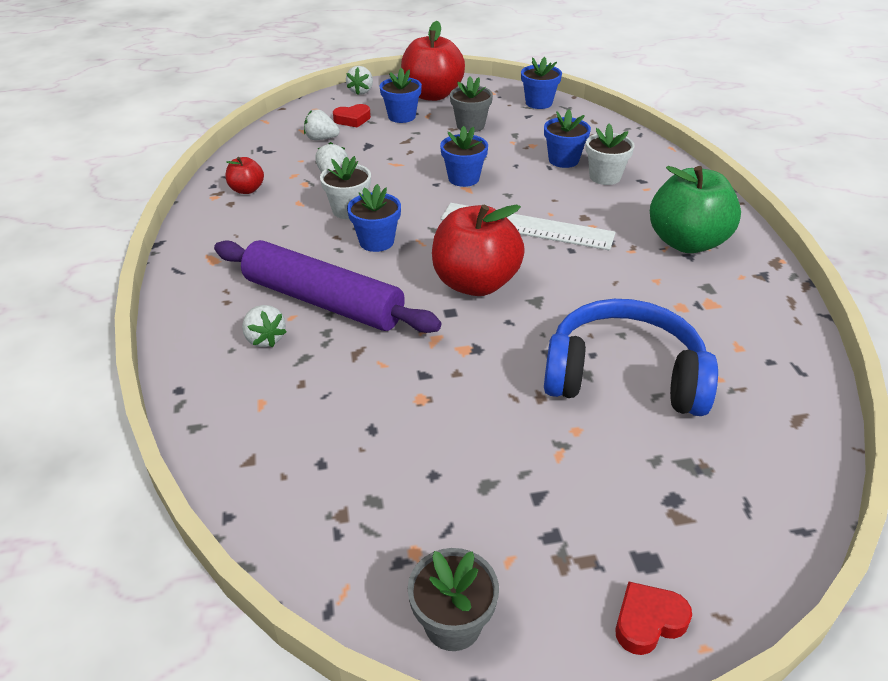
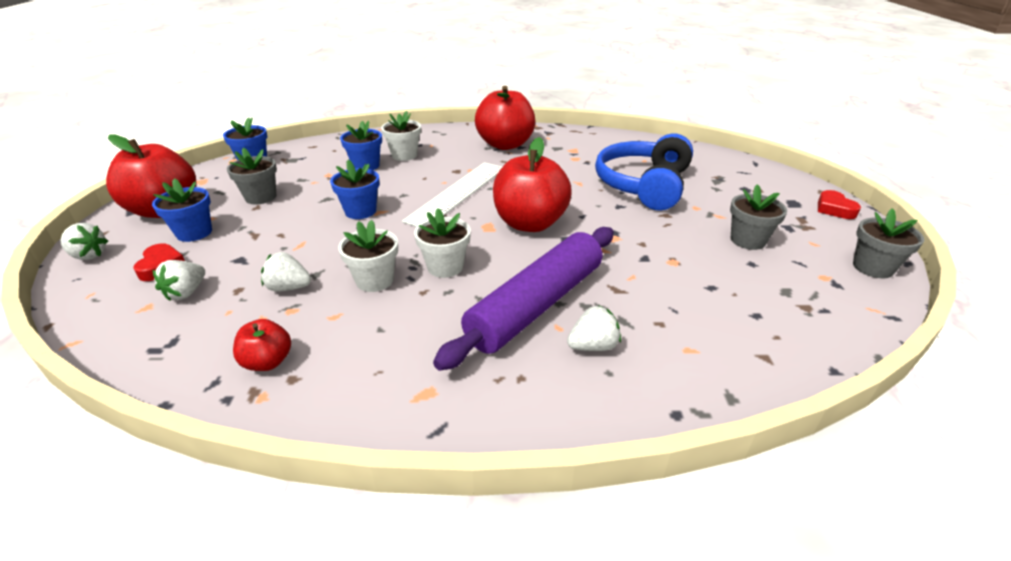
camera: 80 degrees left, 5 degrees down
blue flower pot [347,184,401,252] -> white flower pot [414,208,471,278]
green apple [650,166,741,253] -> red apple [475,86,535,150]
none -> grey flower pot [730,184,787,250]

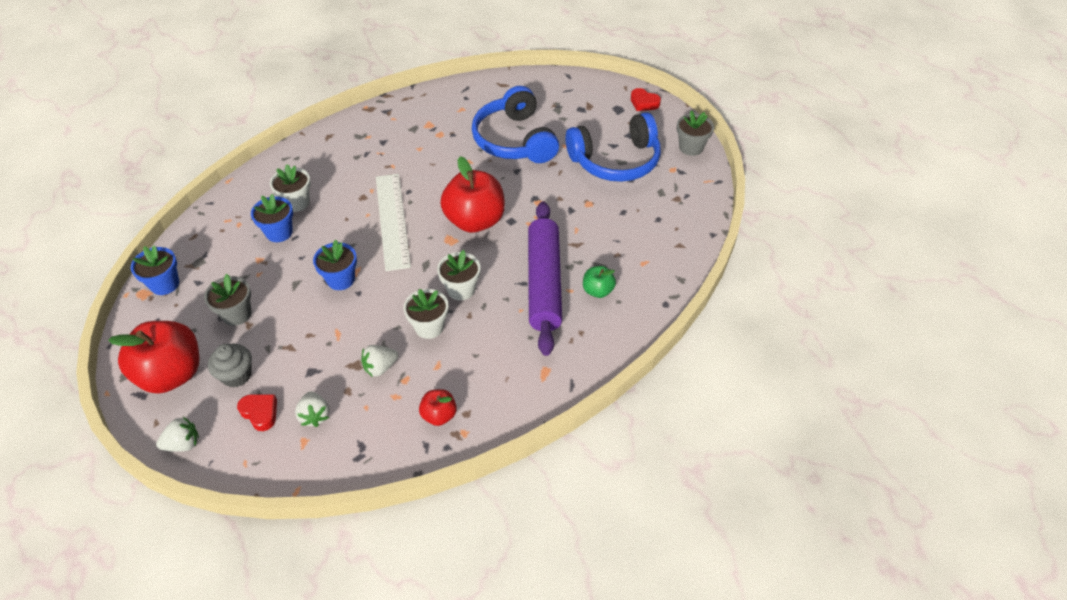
camera: 40 degrees left, 15 degrees up
blue flower pot [152,178,212,242] -> grey cupcake [208,344,252,388]
red apple [475,86,535,150] -> none
white strawberry [567,305,621,351] -> green apple [583,266,616,298]
grey flower pot [730,184,787,250] -> blue headphones [565,112,661,182]

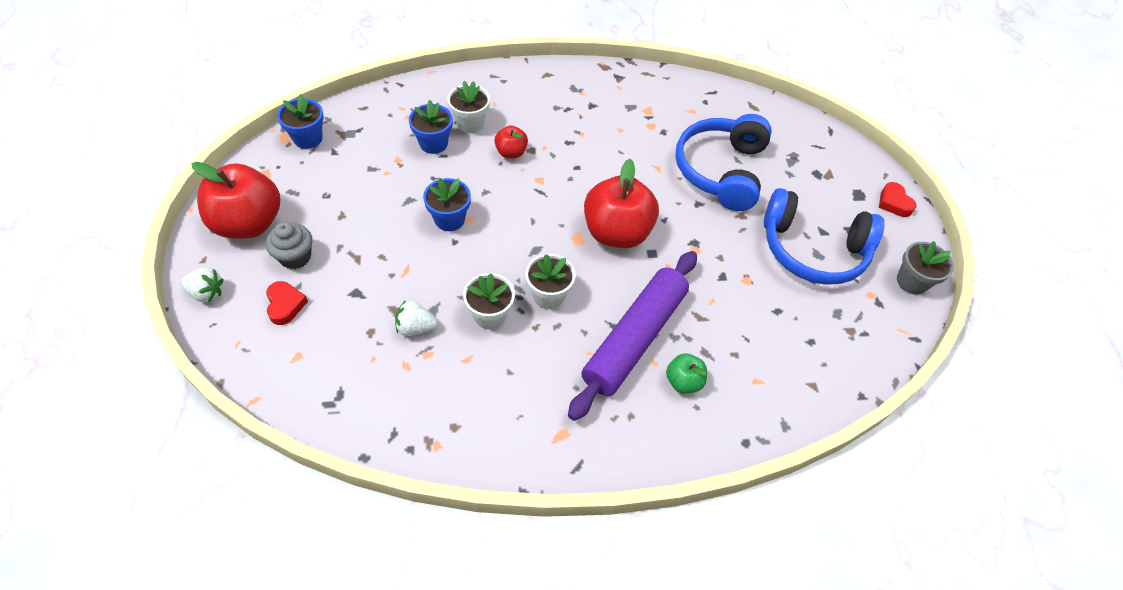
camera: 30 degrees right, 5 degrees up
grey flower pot [204,274,252,326] -> none
white strawberry [295,391,330,427] -> none
white ruler [376,174,411,271] -> none
red apple [419,389,457,426] -> red apple moved to [494,126,528,158]

